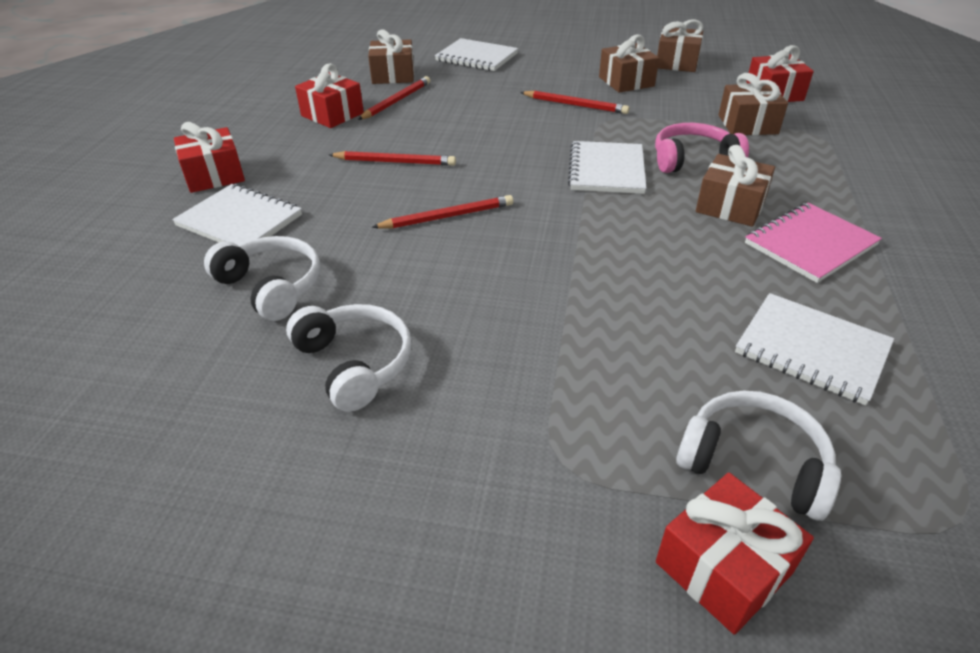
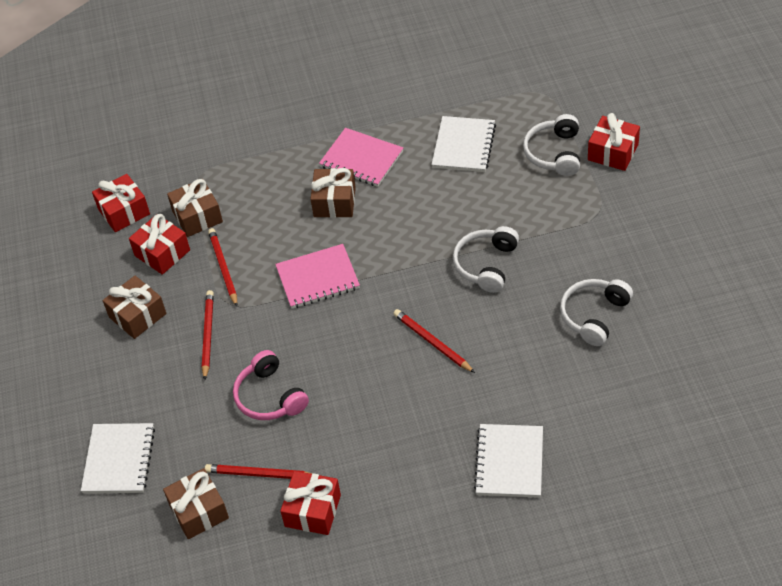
camera: 110 degrees left, 10 degrees up
red gift [174,122,245,193] -> red gift moved to [129,214,190,275]
white headphones [204,236,320,321] -> white headphones moved to [453,226,519,293]
red pencil [329,151,456,166] -> red pencil moved to [208,228,237,307]
white notebook [568,141,646,194] -> pink notebook [275,244,360,309]
pink headphones [655,123,749,173] -> pink headphones moved to [233,350,309,420]
brown gift [657,19,703,72] -> none

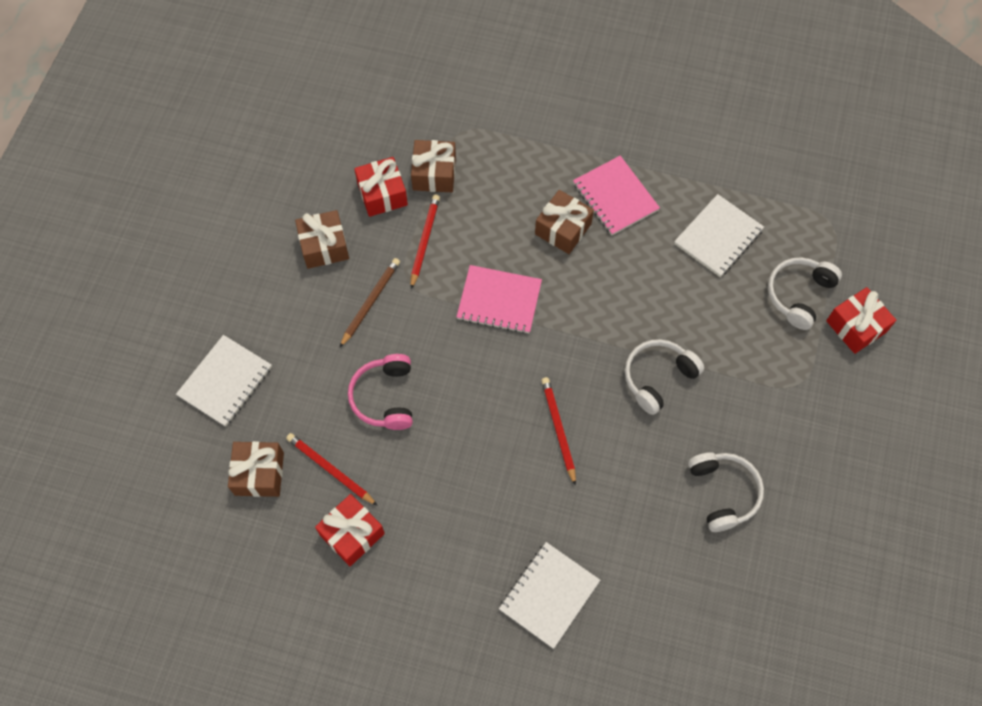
camera: 25 degrees right, 15 degrees up
red gift [92,174,150,232] -> none
red pencil [202,290,214,380] -> brown pencil [339,258,400,348]
white headphones [560,279,633,346] -> white headphones turned 105 degrees clockwise [688,452,764,532]

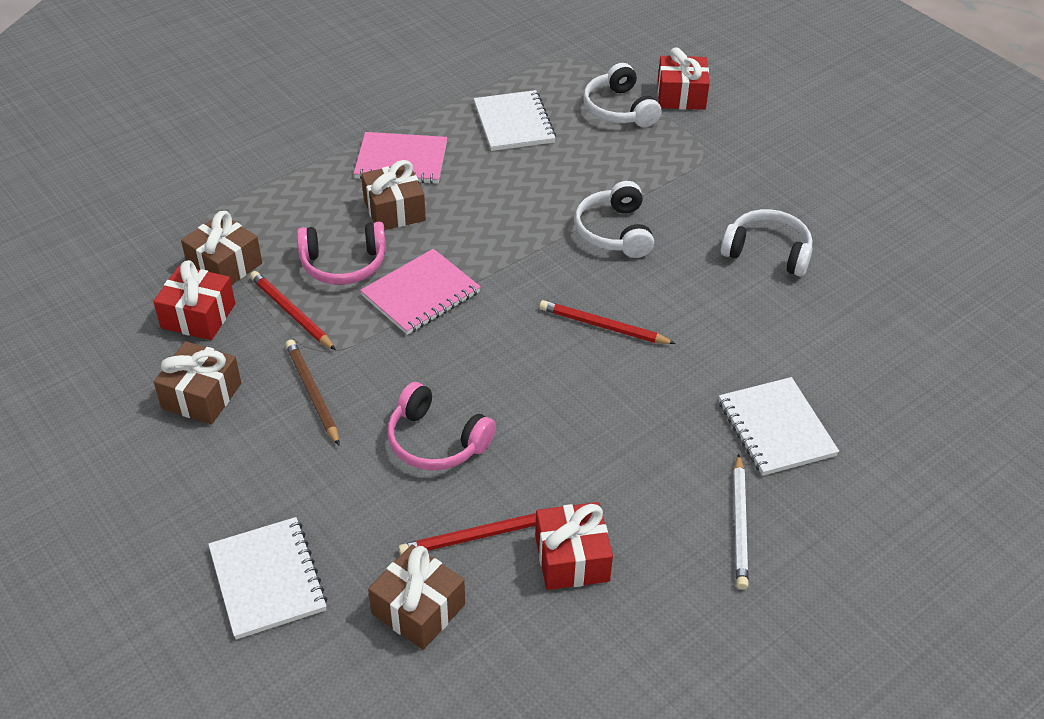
camera: 55 degrees left, 20 degrees down
none -> pink headphones [297,222,386,285]
none -> white pencil [734,454,749,590]

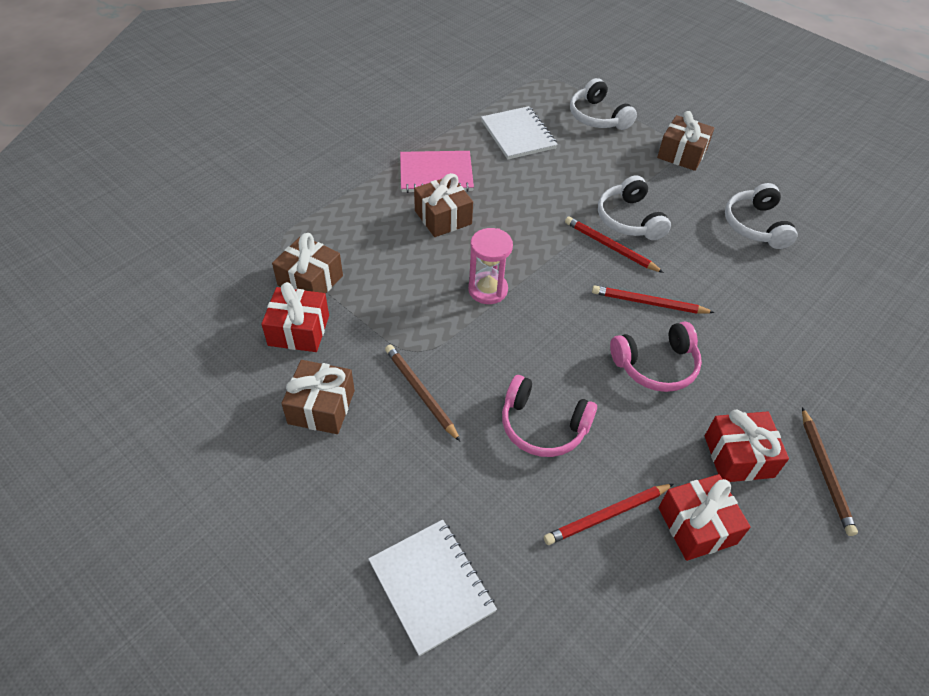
camera: 10 degrees left, 5 degrees up
red pencil [250,271,336,350] -> red pencil moved to [565,216,664,273]
pink headphones [297,222,386,285] -> pink headphones moved to [610,321,702,392]
pink notebook [360,249,481,335] -> pink hourglass [468,228,513,304]
brown gift [368,545,465,650] -> brown gift moved to [657,111,714,171]
red gift [657,47,710,110] -> red gift moved to [705,410,789,482]
white notebook [719,377,839,476] -> none
white headphones [721,209,813,277] -> white headphones turned 105 degrees counterclockwise [725,183,798,249]
white pencil [734,454,749,590] -> brown pencil [802,407,858,536]

